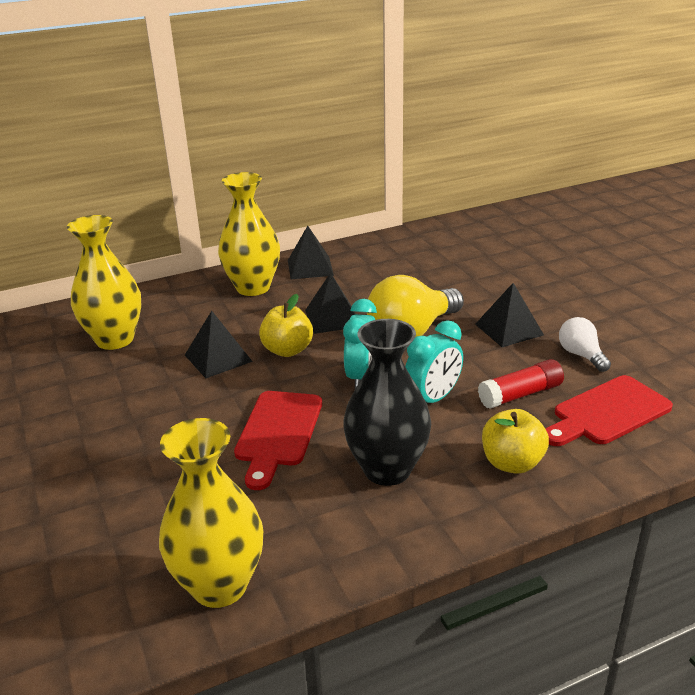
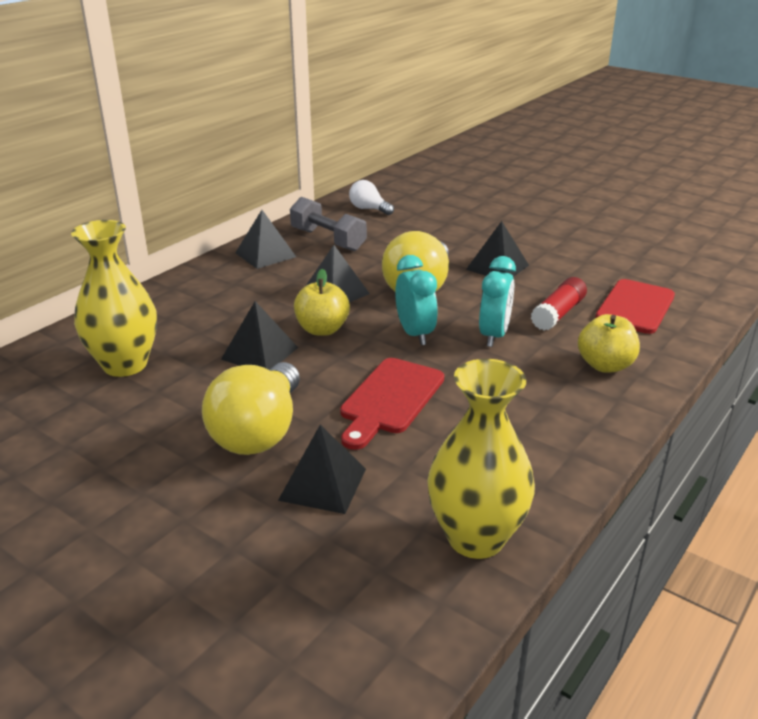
camera: 30 degrees left, 0 degrees up
yellow vase [218,172,280,296] -> none
red cutting board [234,391,322,490] -> red cutting board turned 45 degrees clockwise [340,358,444,450]
black vase [343,319,431,486] -> none
white light bulb [559,317,611,372] -> white light bulb moved to [349,180,394,215]
none -> yellow light bulb [202,362,300,455]
none -> black pyramid [278,425,366,514]
none -> grey dumbbell [290,197,367,251]

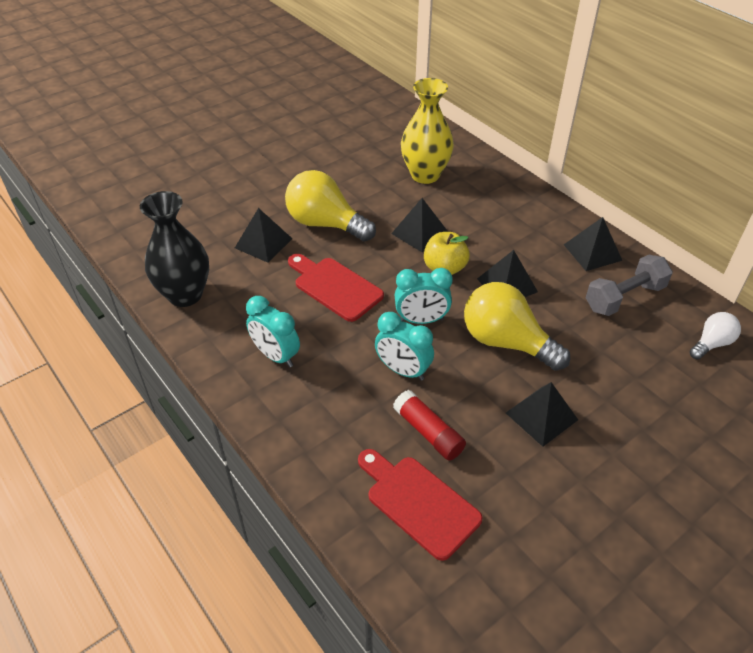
camera: 105 degrees right, 15 degrees up
yellow vase [427,359,535,559] -> black vase [140,191,209,307]
yellow apple [578,314,640,373] -> none
none -> turquoise clock [246,296,300,367]

